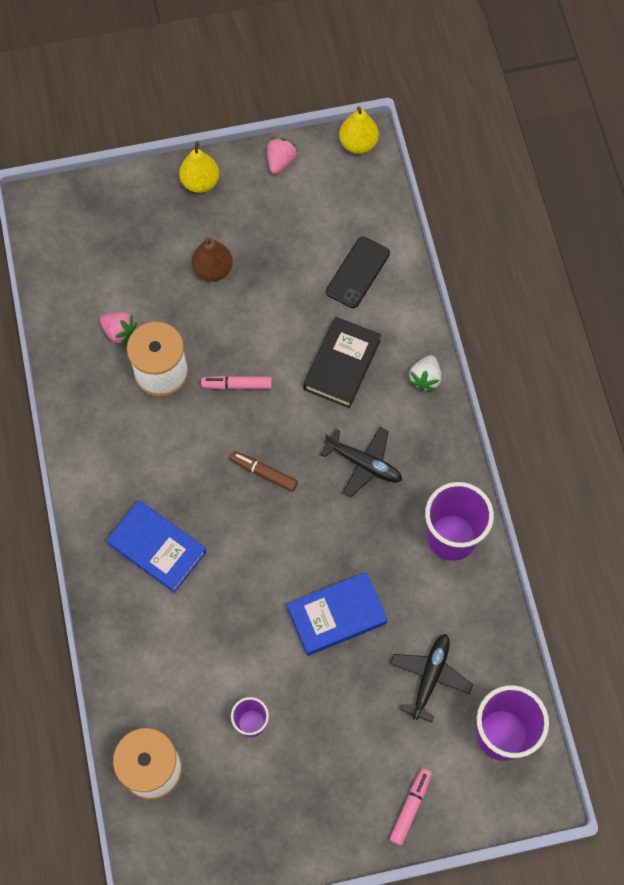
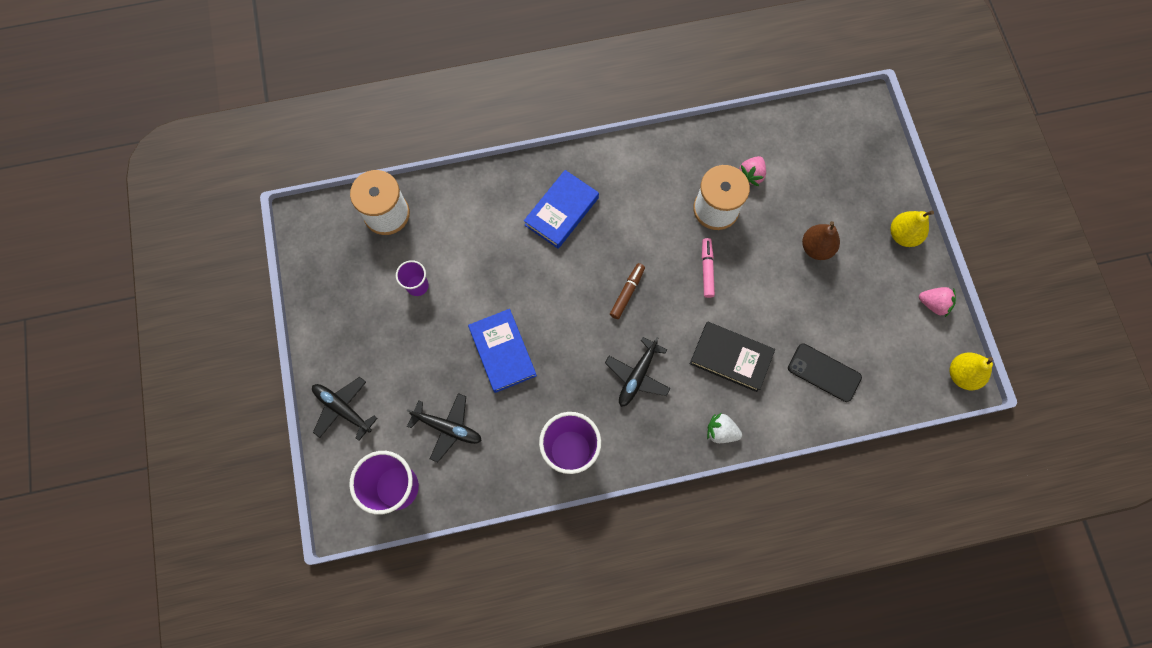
camera: 90 degrees right, 5 degrees up
pink marker [389,768,432,846] -> black plane [312,377,378,441]

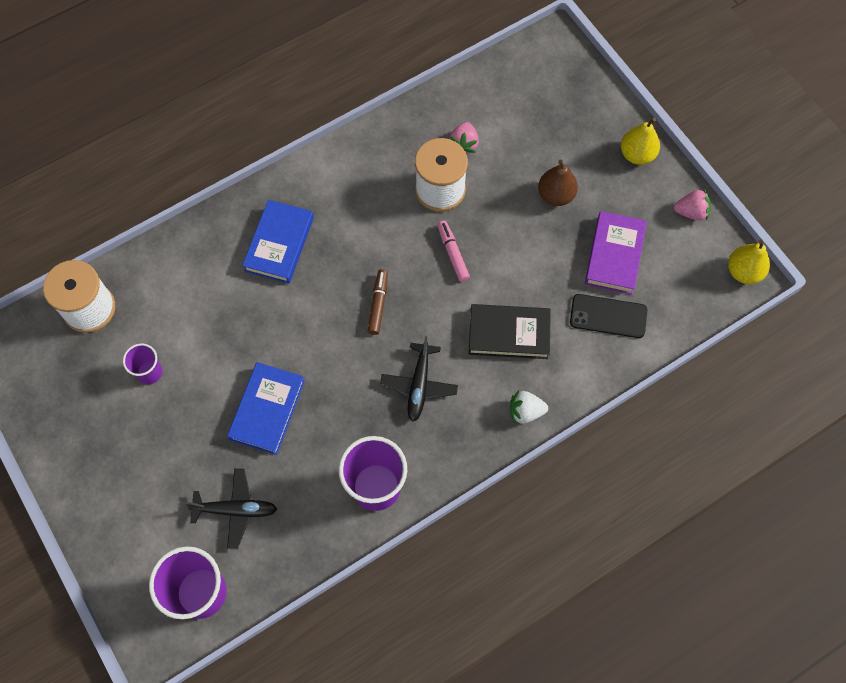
camera: 20 degrees left, 5 degrees down
black plane [312,377,378,441] -> none
blue book [468,309,537,393] -> blue book turned 60 degrees clockwise [227,362,305,455]
none -> purple book [585,211,647,295]

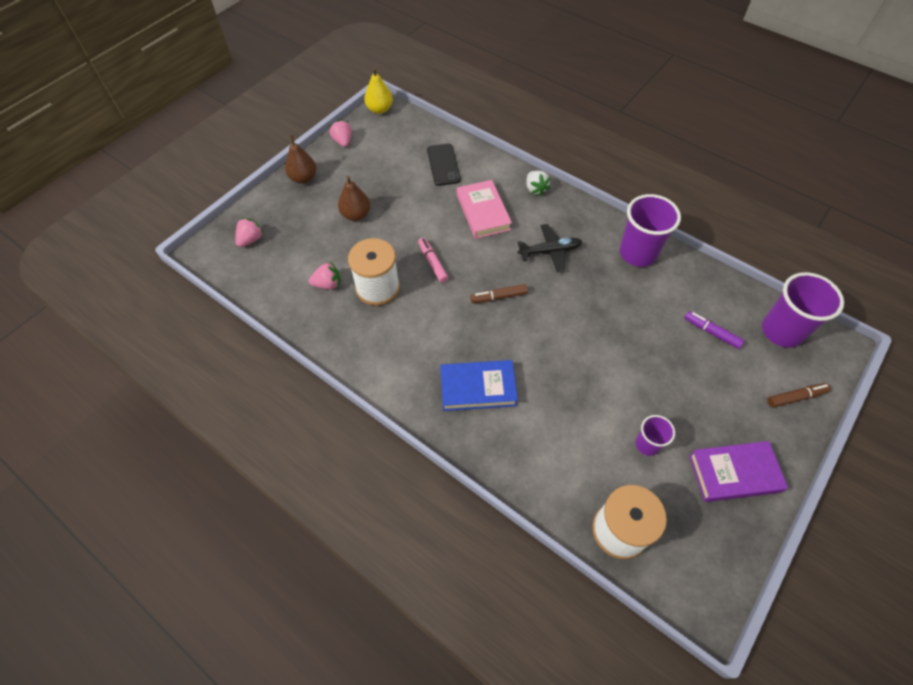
camera: 110 degrees left, 10 degrees down
black plane [185,469,277,549] -> purple marker [684,311,745,349]
blue book [227,362,305,455] -> none
pink marker [437,220,470,282] -> pink marker turned 105 degrees clockwise [418,238,448,283]
black book [469,304,551,359] -> pink book [457,180,512,239]
purple book [585,211,647,295] -> purple book moved to [689,441,788,502]
yellow pear [621,118,660,165] -> brown pear [285,135,316,184]
none -> pink strawberry [235,218,264,247]
none -> brown marker [767,383,831,408]

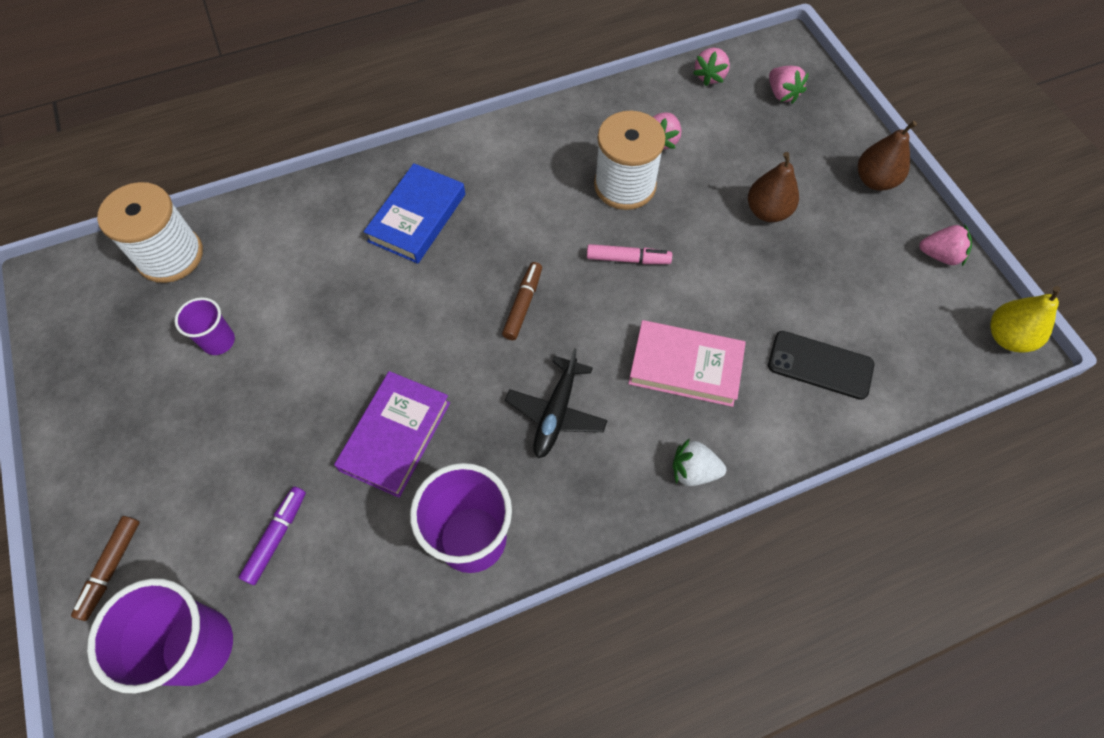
camera: 120 degrees right, 5 degrees up
purple marker [684,311,745,349] -> purple marker turned 45 degrees counterclockwise [239,487,306,585]
purple book [689,441,788,502] -> purple book moved to [334,371,450,498]
none -> pink strawberry [693,48,730,86]

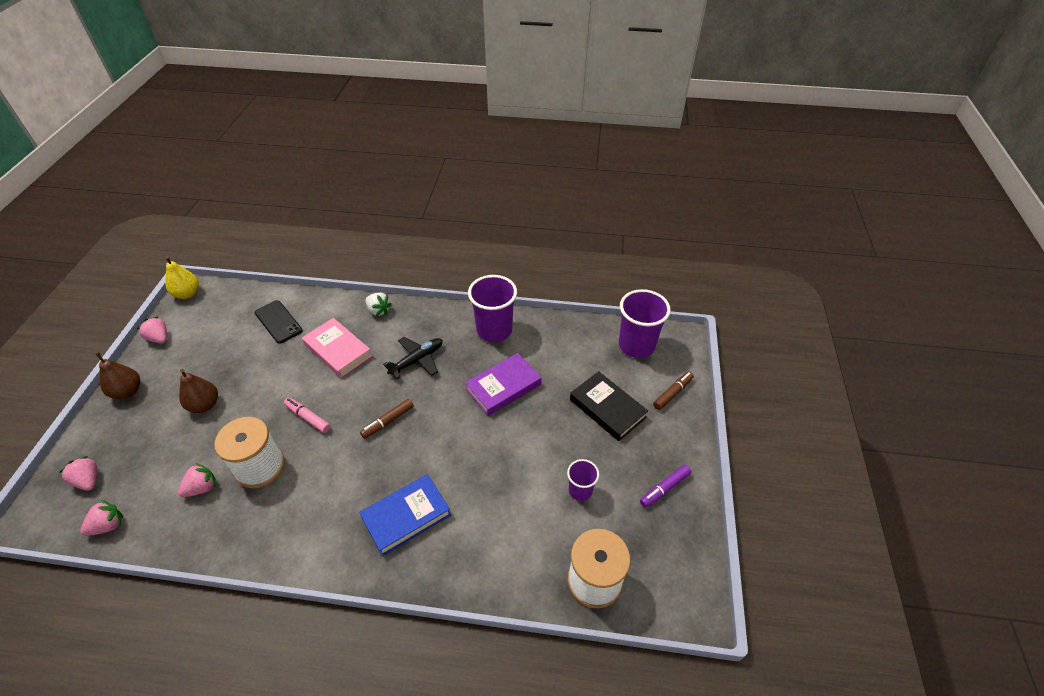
camera: 150 degrees left, 15 degrees down
purple marker [239,487,306,585] -> purple marker moved to [640,464,691,508]
pink strawberry [769,66,809,104] -> pink strawberry turned 45 degrees counterclockwise [59,456,97,491]
none -> black book [570,371,648,441]

